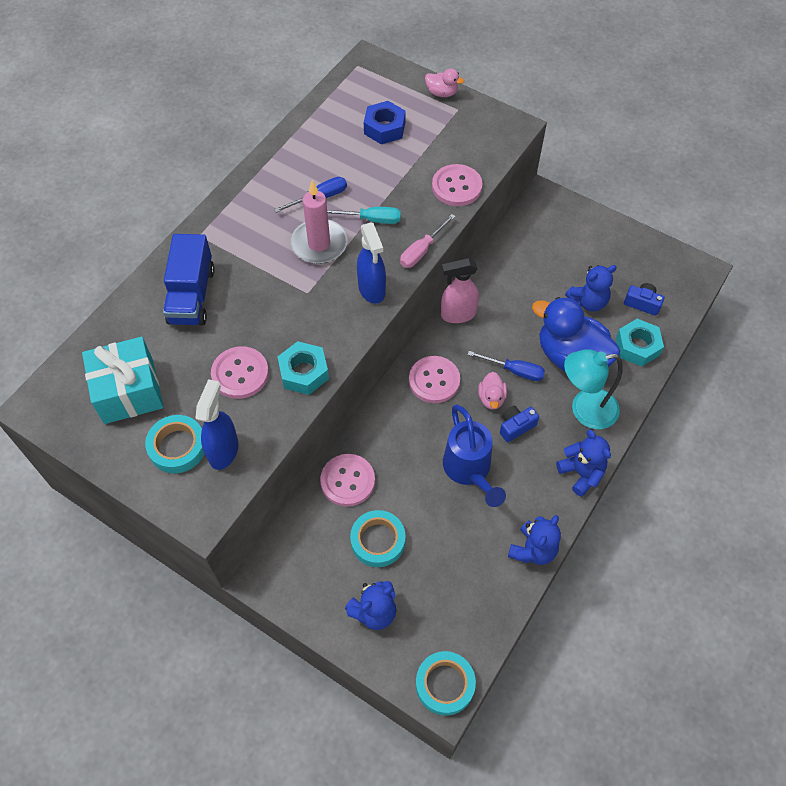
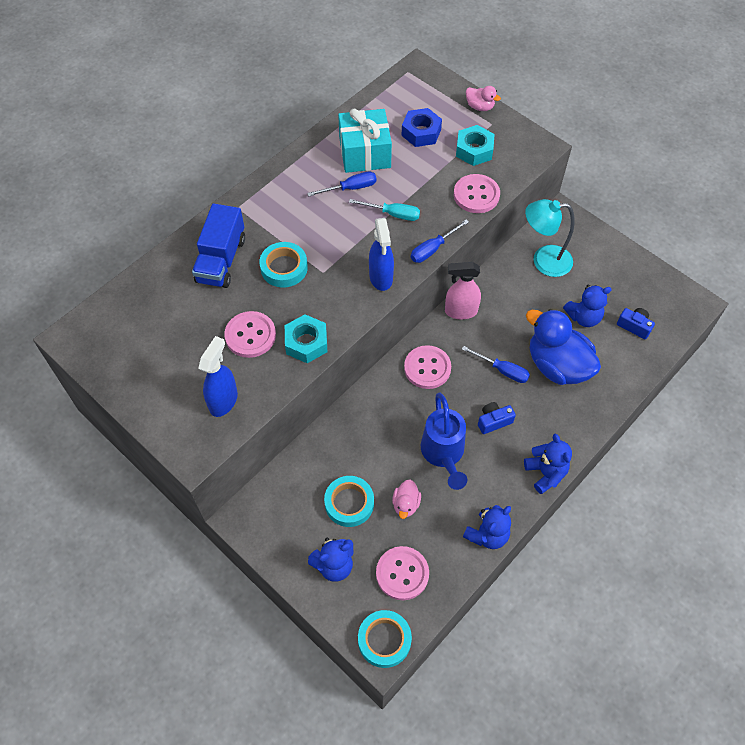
camera: 10 degrees right, 0 degrees up
turquoise gift [82,337,164,424] -> turquoise gift moved to [338,109,392,173]
turquoise tape [145,415,205,473] -> turquoise tape moved to [259,242,308,287]
pink candle [290,180,348,264] -> none
pink button [320,454,375,507] -> pink button moved to [376,546,429,600]
pink screwdriver [400,214,456,268] -> blue screwdriver [411,219,469,263]
pink duck [478,372,507,410] -> pink duck moved to [392,480,421,519]
turquoise lamp [564,349,623,429] -> turquoise lamp moved to [525,199,575,277]
turquoise nut [616,319,664,367] -> turquoise nut moved to [456,125,495,166]

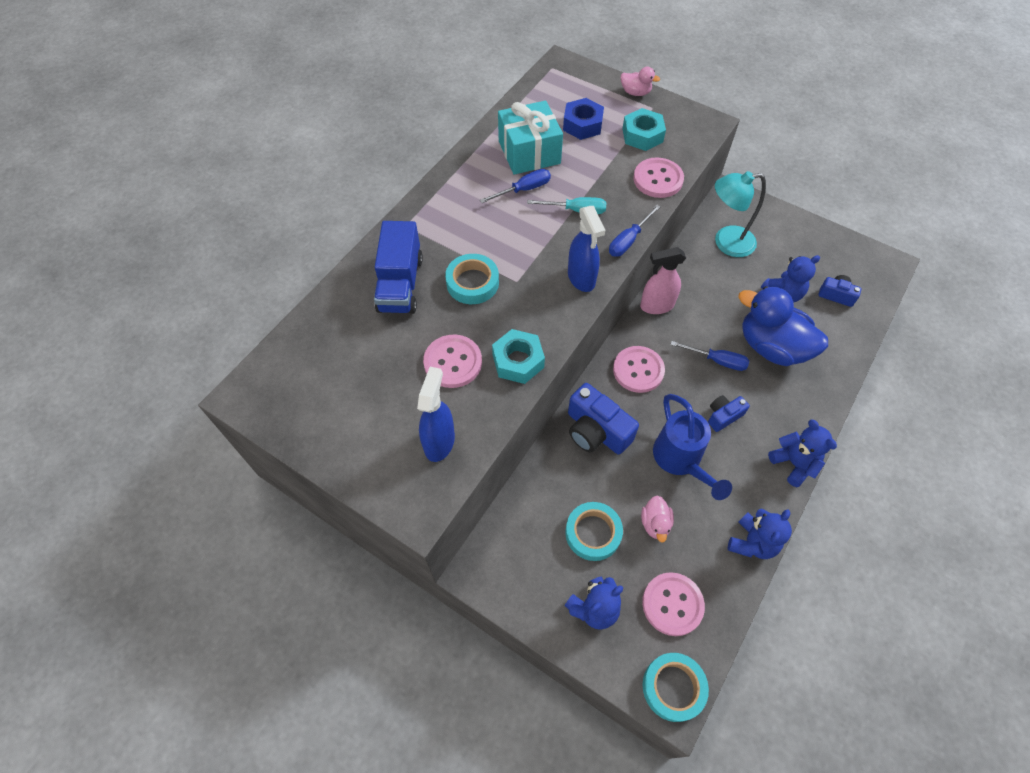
camera: 10 degrees left, 0 degrees up
none -> blue camera [568,383,639,455]

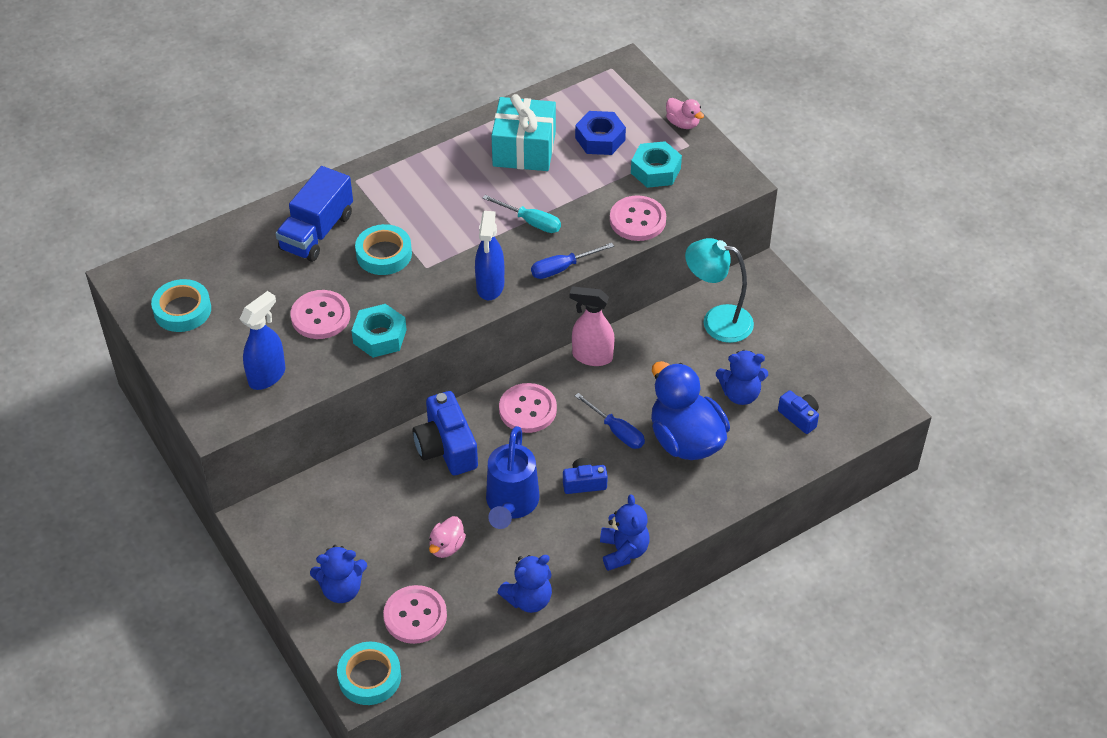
camera: 25 degrees right, 10 degrees down
blue screwdriver [480,169,551,203] -> none
turquoise tape [565,502,623,561] -> turquoise tape moved to [151,279,211,332]

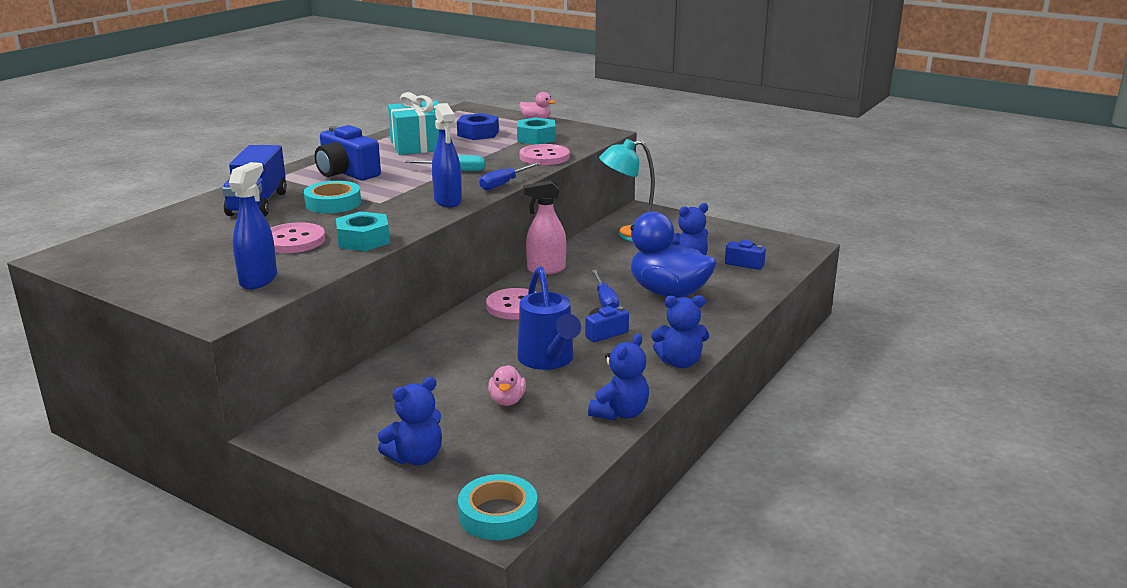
camera: 25 degrees left, 25 degrees down
turquoise tape [151,279,211,332] -> none
pink button [383,585,447,644] -> none
blue camera [413,391,478,475] -> blue camera moved to [315,125,381,180]
blue screwdriver [575,393,645,449] -> blue screwdriver turned 60 degrees clockwise [592,270,619,308]
blue teddy bear [600,494,649,571] -> blue teddy bear turned 120 degrees clockwise [651,295,709,368]

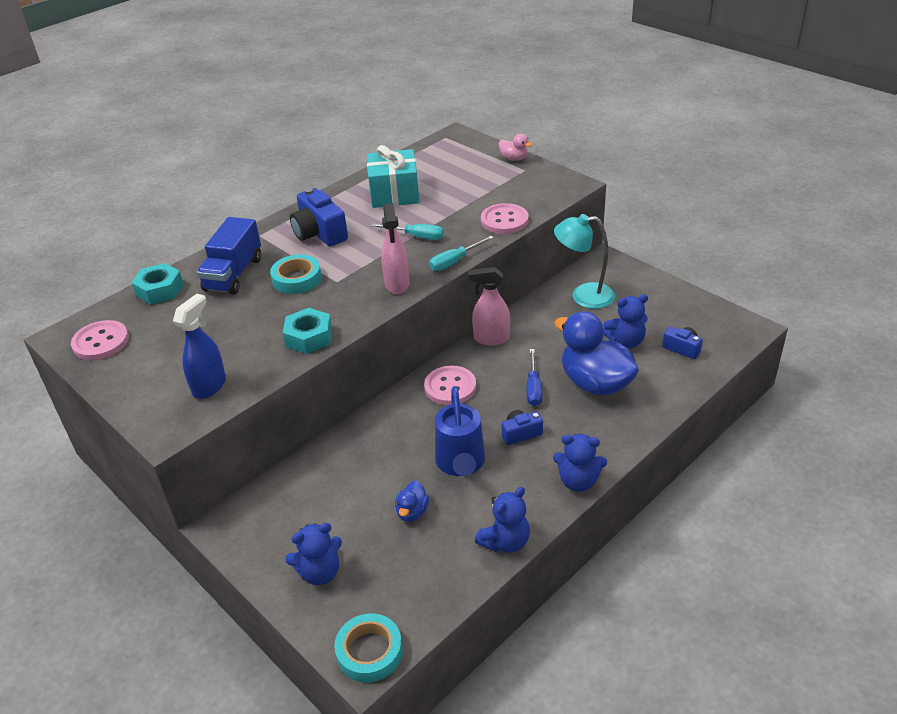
camera: 15 degrees right, 15 degrees up
pink button [271,222,325,253] -> pink button moved to [71,320,129,360]
blue spray bottle [432,103,462,207] -> pink spray bottle [381,203,409,294]
blue nut [457,113,499,140] -> none
blue screwdriver [479,162,540,190] -> turquoise screwdriver [429,236,494,271]
pink duck [488,365,526,406] -> blue duck [395,480,429,522]
turquoise nut [517,117,556,145] -> turquoise nut moved to [131,263,184,305]

